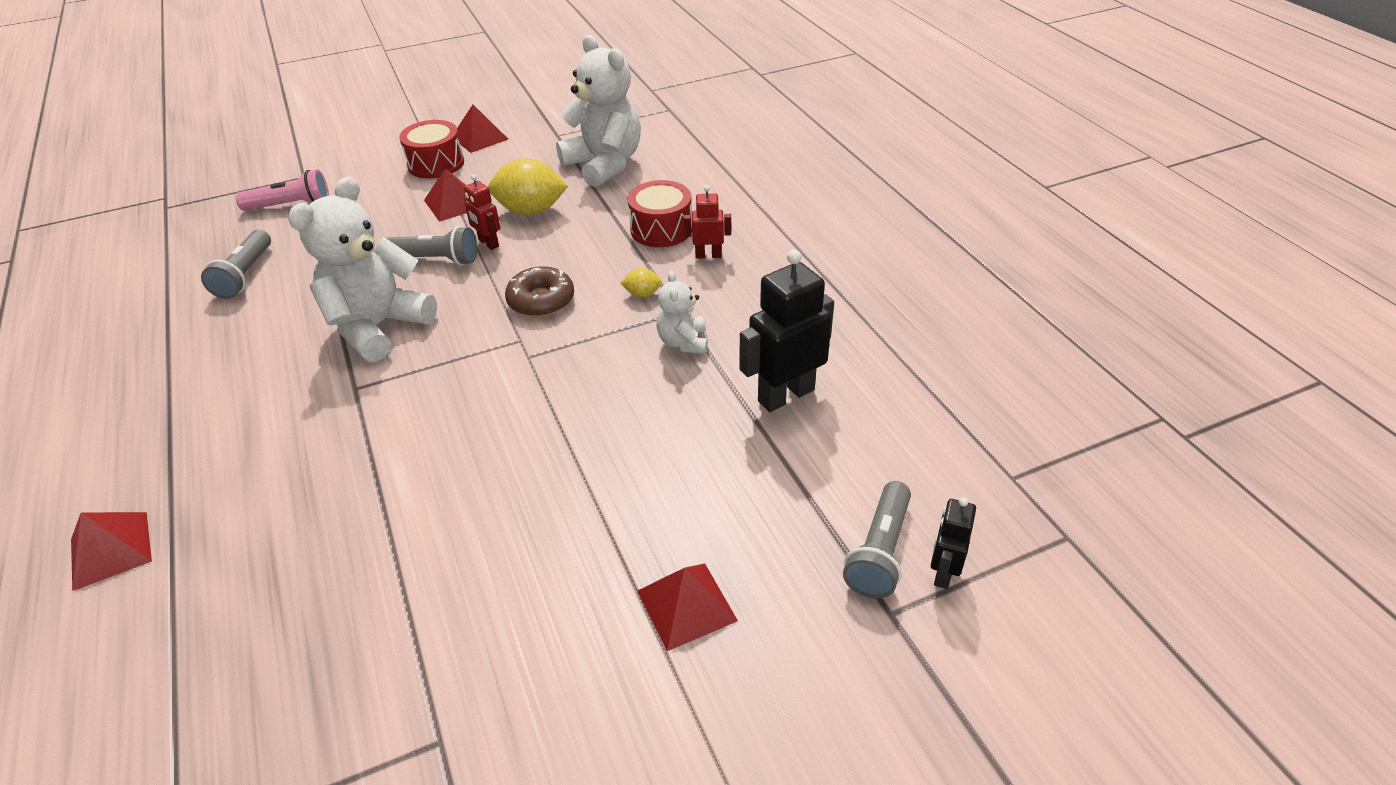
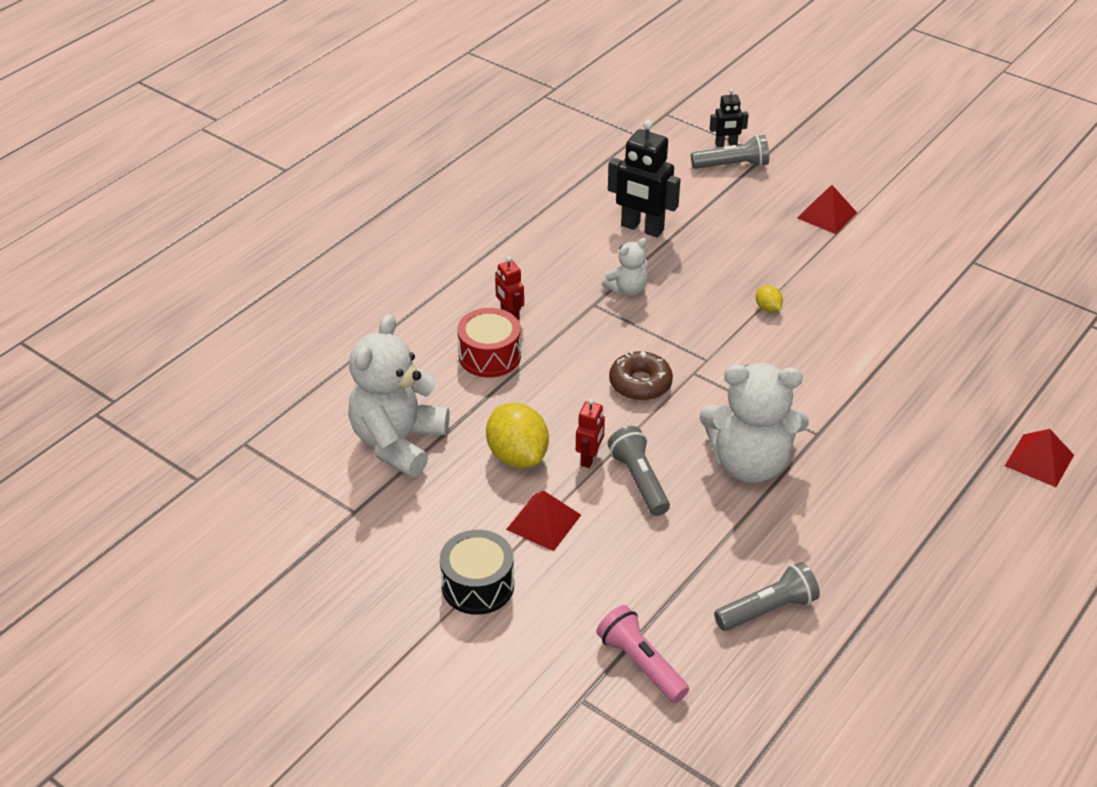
camera: 120 degrees left, 0 degrees up
red drum [399,120,464,178] -> black drum [440,530,514,615]
red pyramid [457,105,508,153] -> none
yellow lemon [620,268,662,297] -> yellow lemon moved to [756,285,783,312]

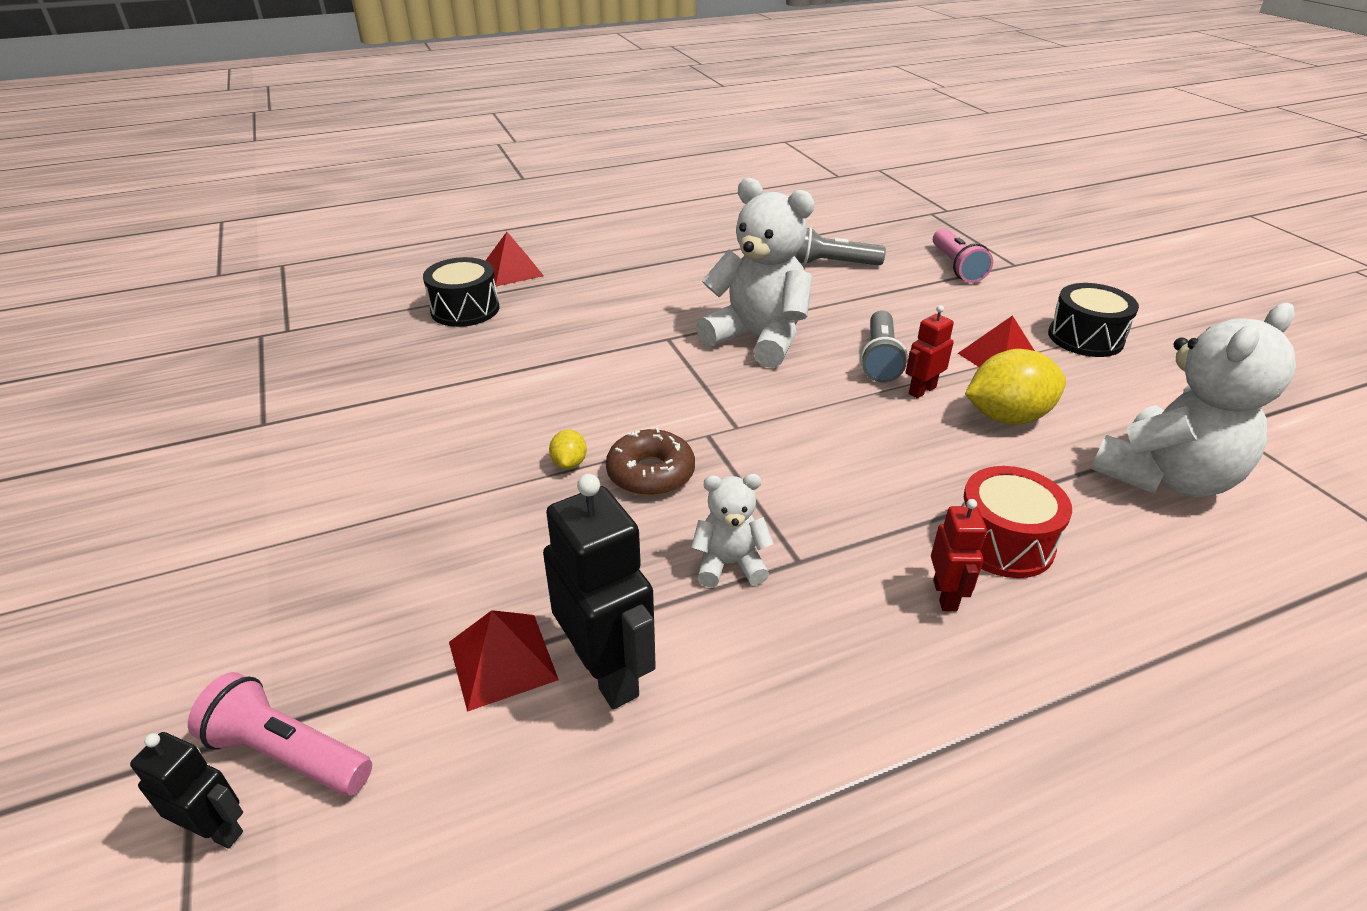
camera: 150 degrees left, 5 degrees down
yellow lemon [486,403,549,468] -> yellow lemon turned 75 degrees clockwise [965,349,1066,425]
brown donut [609,351,673,401] -> brown donut moved to [606,428,695,496]
grey flashlight [691,135,769,169] -> pink flashlight [188,672,372,796]
red pyramid [797,185,857,234] -> red pyramid moved to [449,610,559,712]
none -> black drum [423,257,500,327]

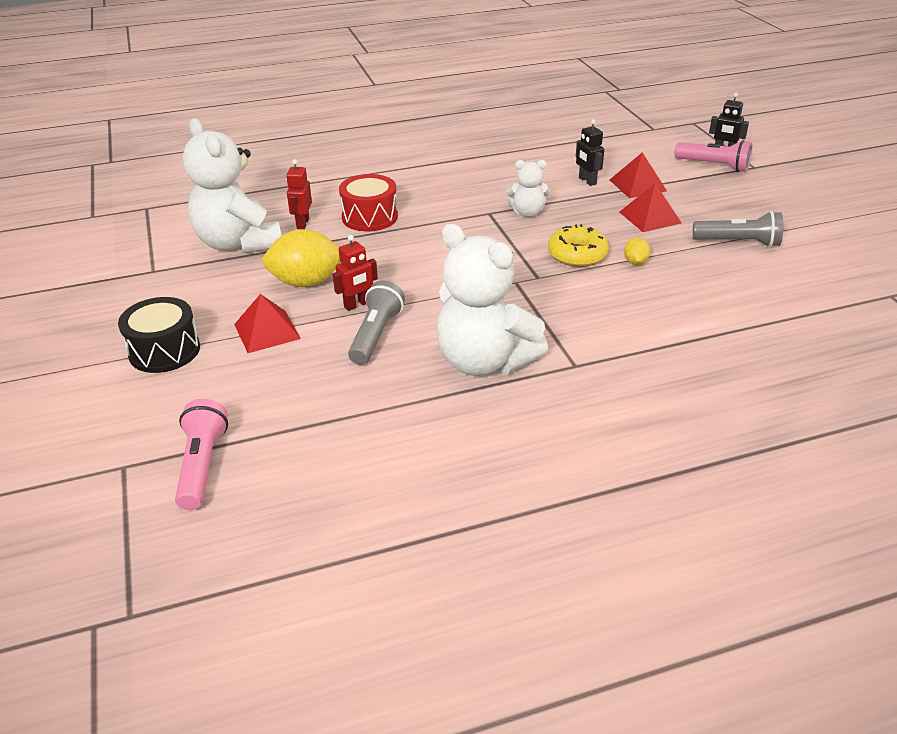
camera: 175 degrees left, 0 degrees up
black drum [423,257,500,327] -> none
red pyramid [485,232,544,286] -> red pyramid moved to [619,183,681,232]
black robot [543,474,656,709] -> black robot [576,119,604,186], size x0.55
brown donut [606,428,695,496] -> yellow donut [548,224,609,267]
grey flashlight [795,227,886,265] -> grey flashlight moved to [693,211,783,247]
red robot [931,499,987,611] -> red robot moved to [286,159,312,229]
white teddy bear [1091,303,1296,498] -> white teddy bear turned 90 degrees counterclockwise [183,118,282,253]

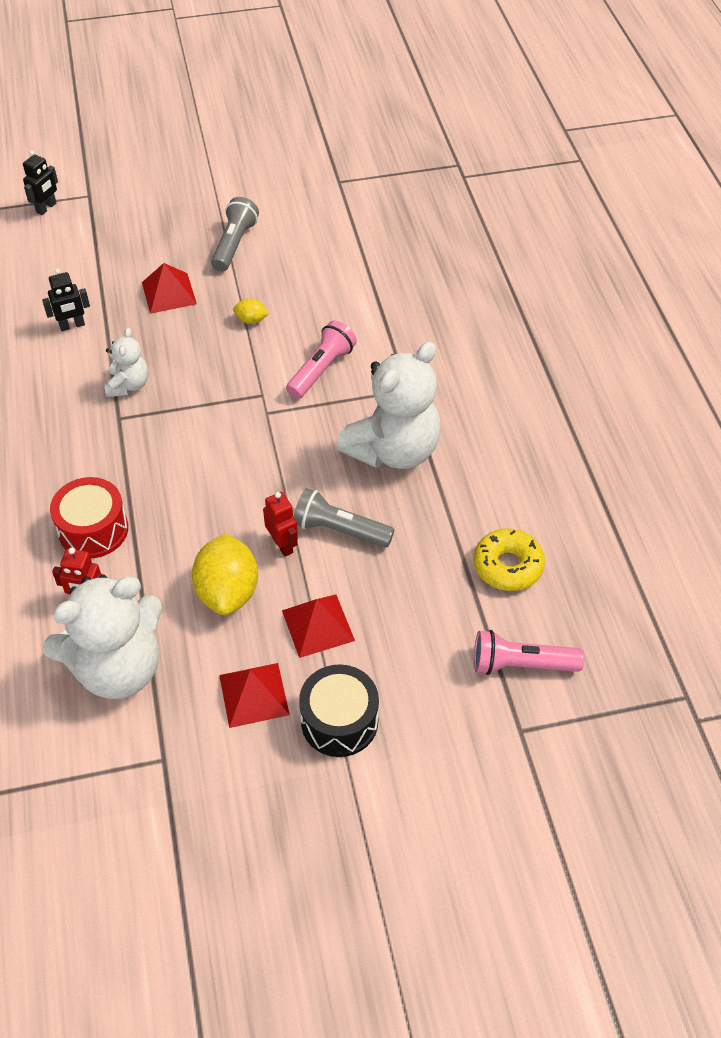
camera: 85 degrees left, 15 degrees up
yellow donut [548,224,609,267] -> yellow donut moved to [474,529,545,591]
red pyramid [610,152,667,198] -> red pyramid moved to [219,663,290,728]
pink flashlight [675,140,752,172] -> pink flashlight moved to [286,321,357,399]

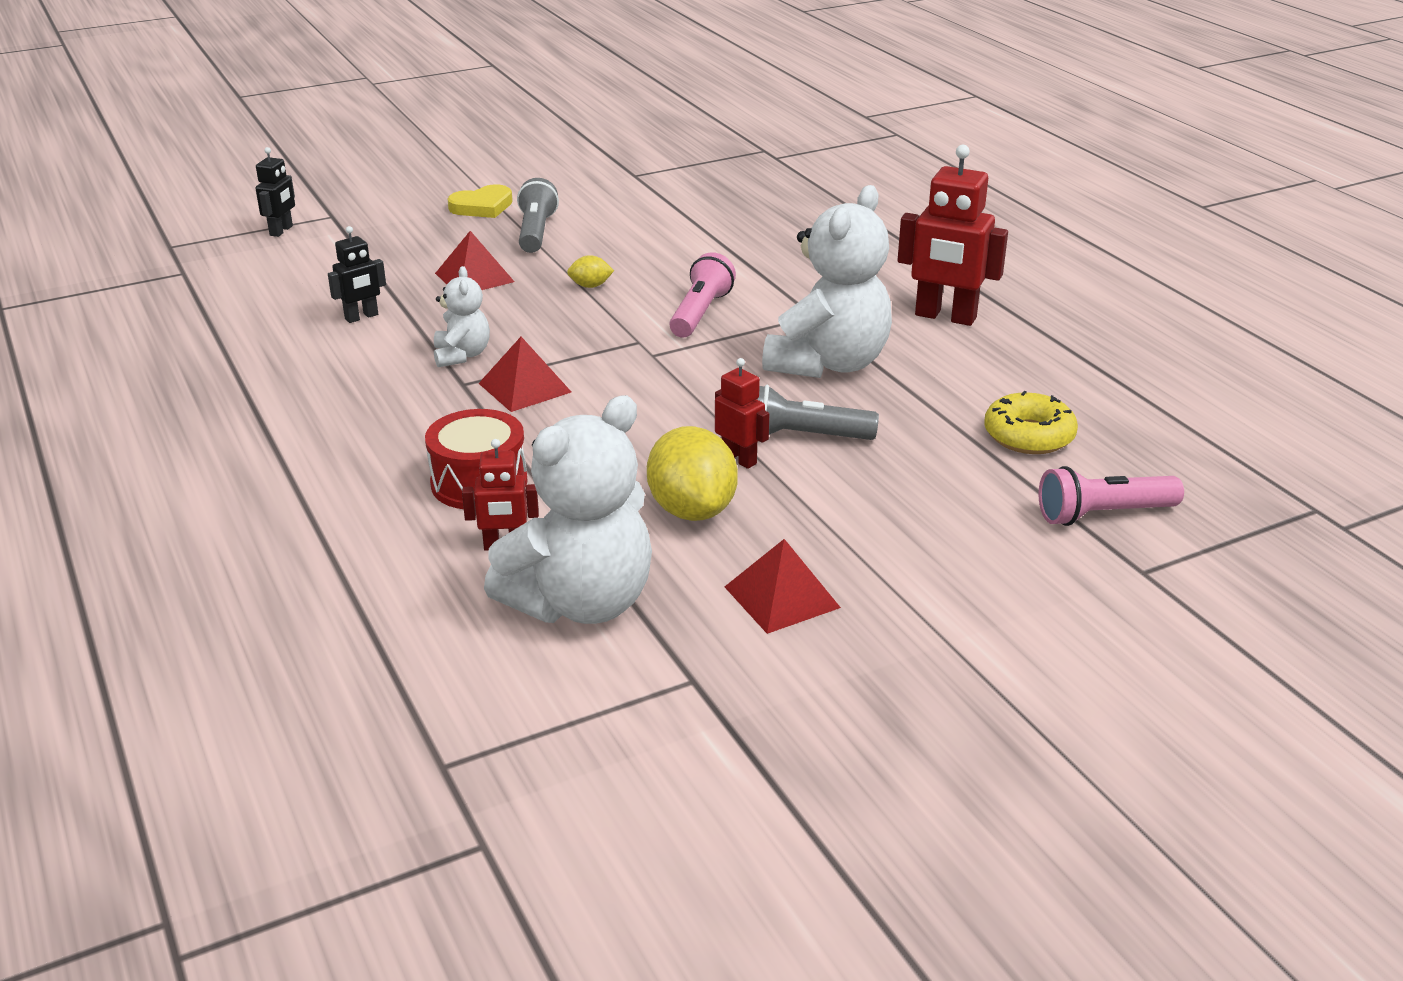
camera: 15 degrees left, 20 degrees down
red pyramid [282,594,355,658] -> red pyramid moved to [478,337,571,412]
black drum [299,664,379,757] -> none
none -> yellow heart [447,184,513,218]
none -> red robot [897,145,1008,326]

